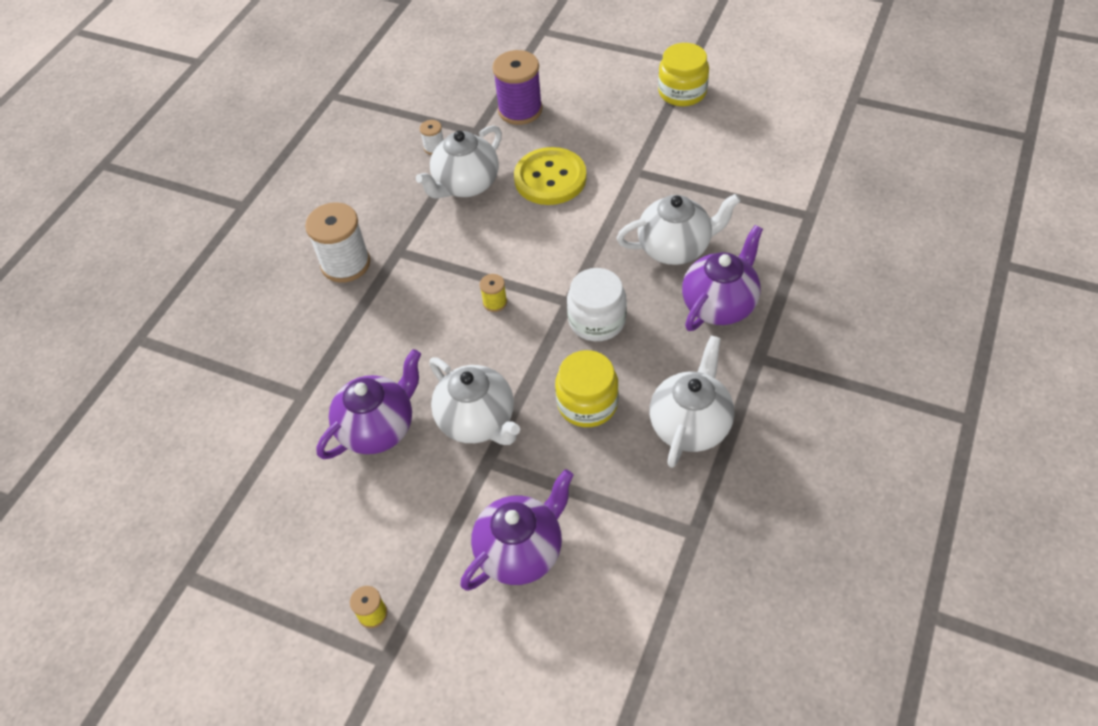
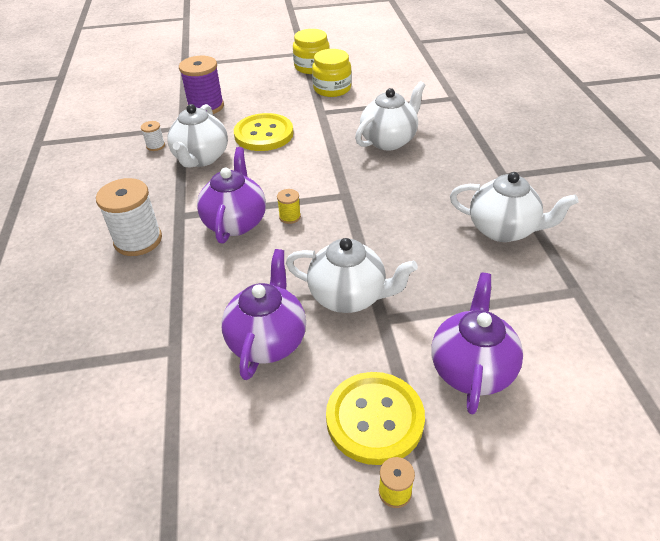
camera: 35 degrees left, 10 degrees down
yellow jar [555,350,619,427] -> yellow jar moved to [312,49,352,97]
white jar [567,268,627,341] -> none
white teapot [650,335,734,468] -> white teapot turned 120 degrees clockwise [450,172,578,242]
purple teapot [682,225,763,331] -> purple teapot moved to [197,147,266,243]
none -> yellow button [326,372,425,465]

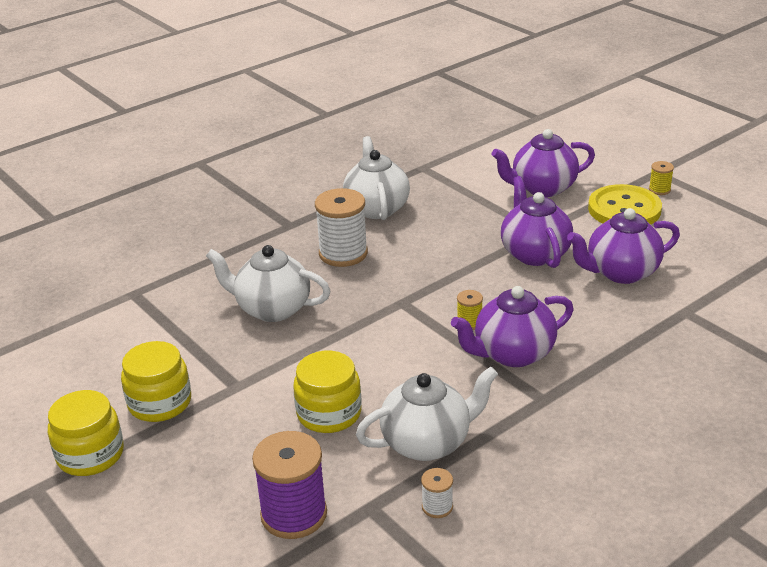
camera: 120 degrees left, 10 degrees down
white spool [96,178,162,256] -> white spool moved to [315,188,368,267]
yellow button [234,113,293,151] -> yellow jar [293,351,361,433]
white teapot [286,238,418,313] -> purple teapot [501,176,573,268]

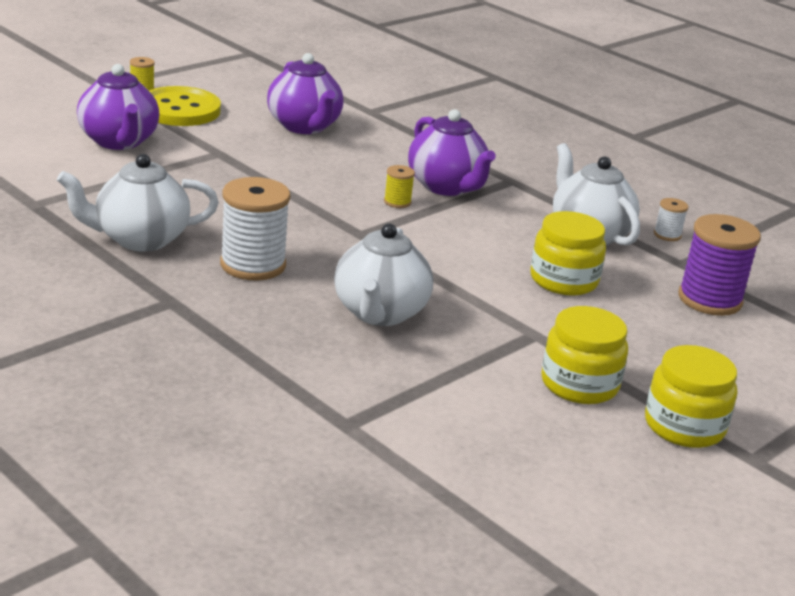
camera: 100 degrees left, 5 degrees down
purple teapot [501,176,573,268] -> none

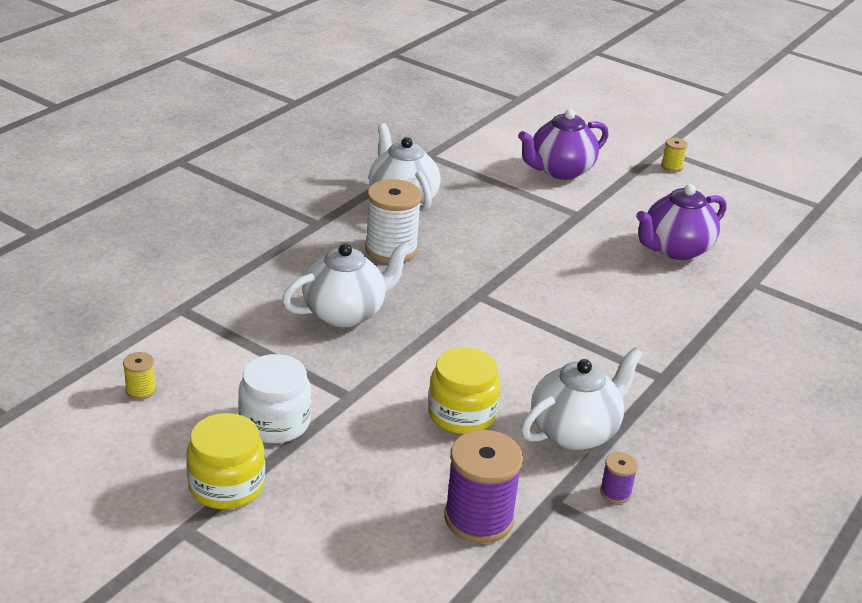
camera: 80 degrees right, 5 degrees up
yellow button [149,86,221,126] -> none
white teapot [334,224,433,326] -> white teapot turned 150 degrees clockwise [282,241,411,327]
yellow spool [384,165,415,208] -> yellow spool moved to [123,352,156,400]
purple teapot [408,109,496,196] -> none
yellow jar [541,306,628,404] -> white jar [238,354,312,443]
white spool [654,198,688,241] -> purple spool [600,452,638,503]

